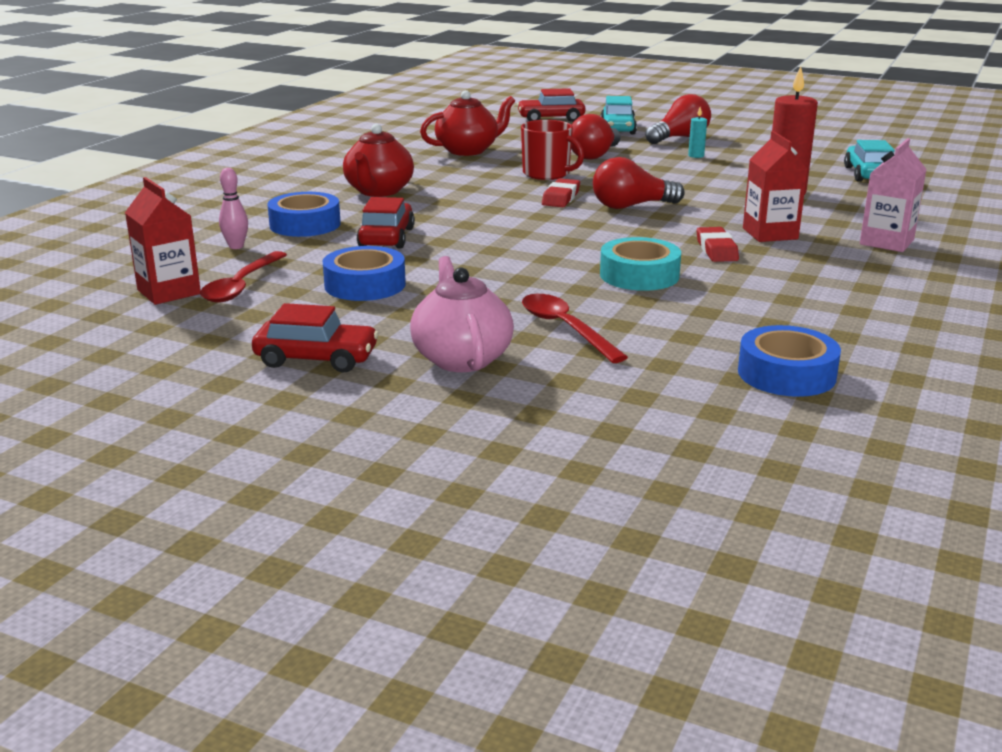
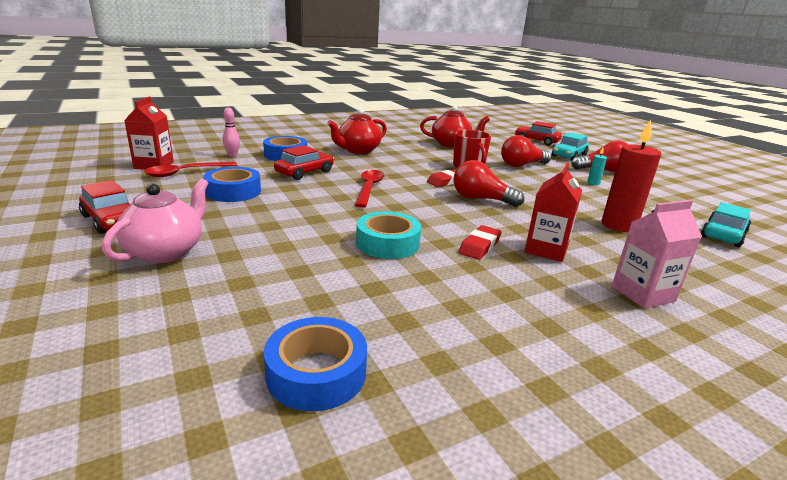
camera: 35 degrees right, 0 degrees up
red spoon [522,294,628,363] -> red spoon moved to [355,170,385,208]

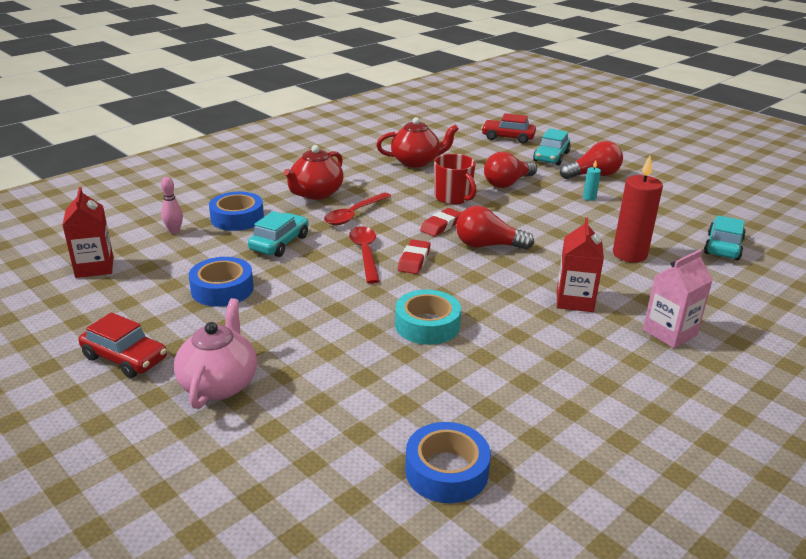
camera: 15 degrees left, 5 degrees up
red spoon [144,162,237,177] -> red spoon moved to [324,193,391,225]
red car [274,145,334,180] -> turquoise car [248,211,309,257]
red eraser [459,225,501,260] -> red eraser moved to [398,240,430,274]

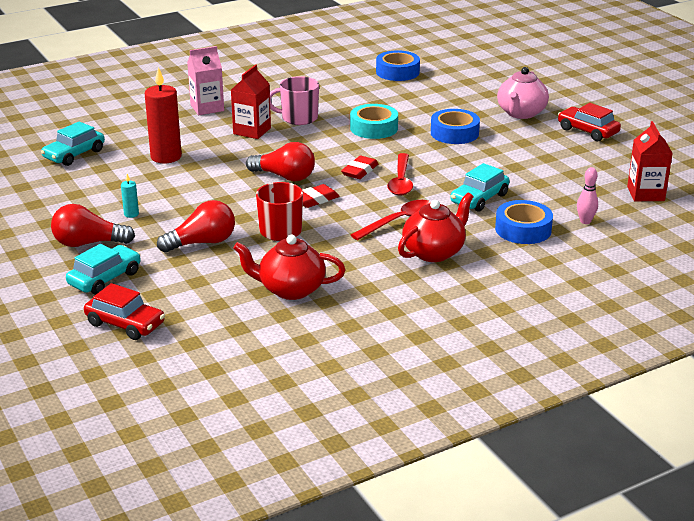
camera: 165 degrees left, 0 degrees up
blue tape [189,257,254,307] -> blue tape moved to [431,109,480,144]
none -> pink mug [270,76,319,125]

